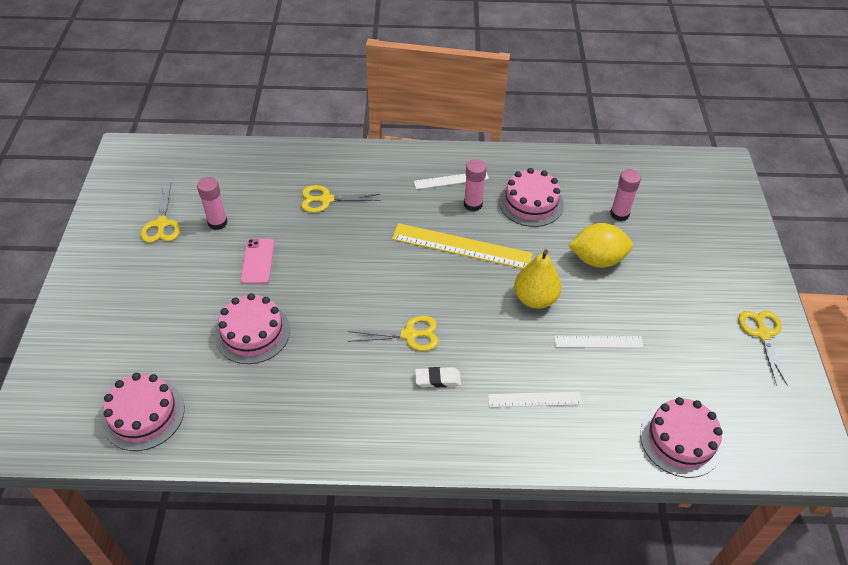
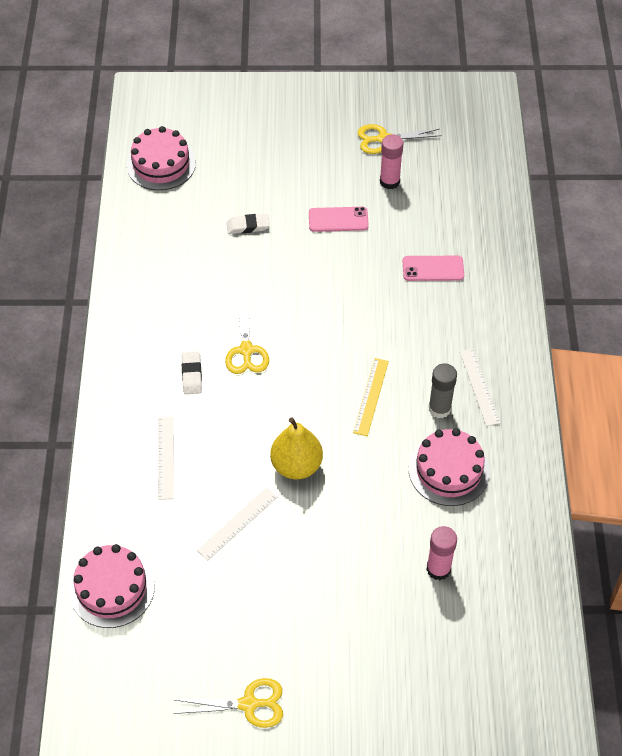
camera: 90 degrees right, 5 degrees up
pink cake [215,293,290,364] -> white eraser [227,214,270,234]
yellow scissors [301,185,380,213] -> pink phone [402,256,464,281]
yellow ruler [392,223,533,269] -> yellow ruler [353,358,389,436], size x0.57
pink glue stick [464,159,487,211] -> grey glue stick [429,363,457,418]
white ruler [554,336,644,348] -> white ruler turned 45 degrees clockwise [197,488,277,560]
yellow lemon [568,223,633,268] -> none

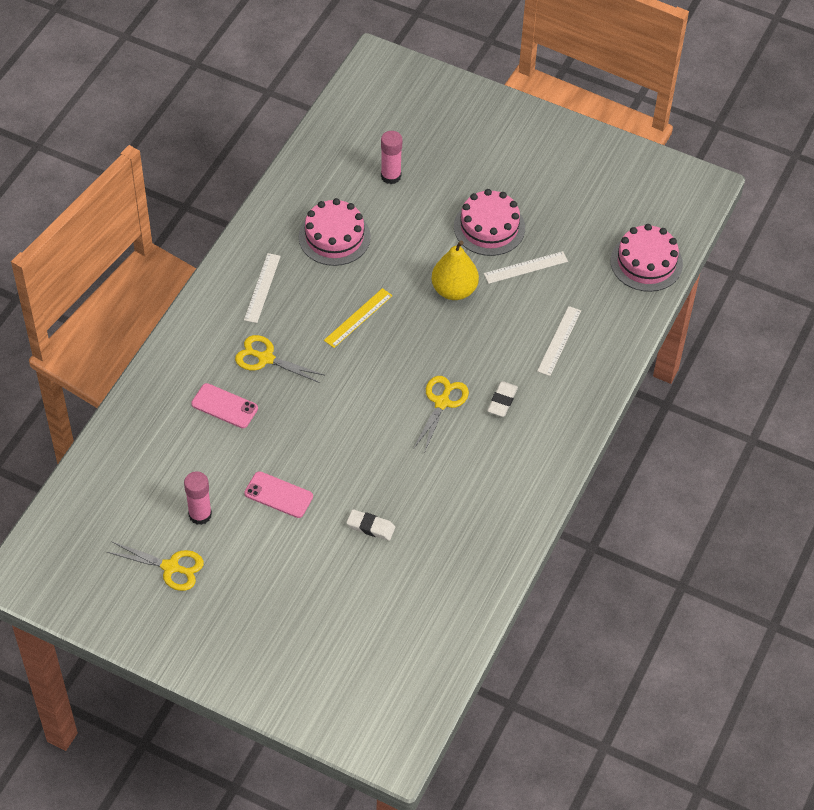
camera: 155 degrees left, 0 degrees up
pink cake [126,126,196,190] -> pink cake moved to [454,189,525,256]
yellow scissors [174,678,283,728] -> yellow scissors moved to [235,335,324,383]
grey glue stick [429,363,457,418] -> none

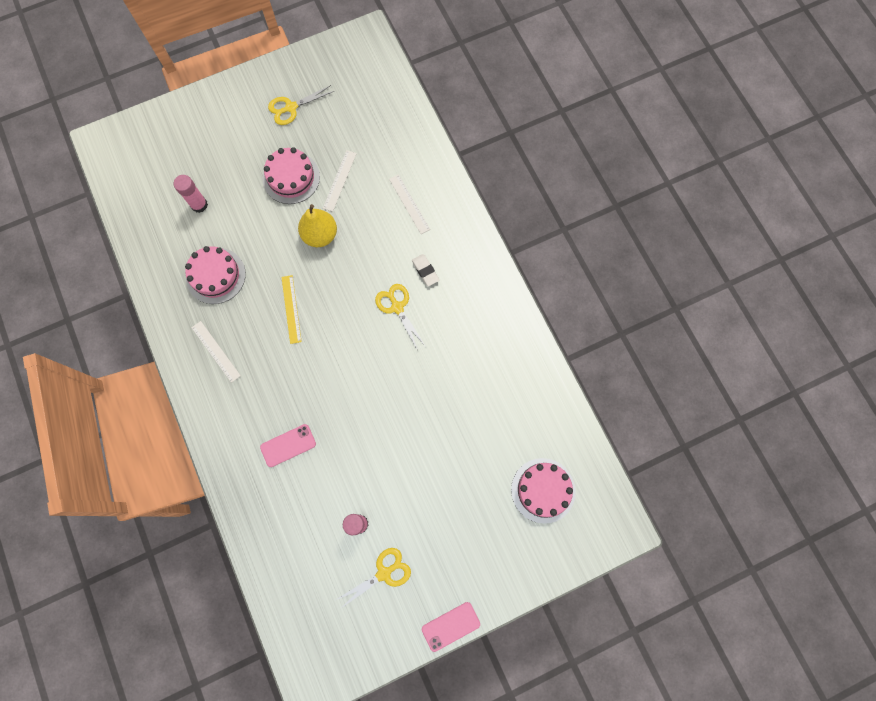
camera: 50 degrees left, 20 degrees up
yellow scissors [235,335,324,383] -> yellow scissors moved to [268,85,334,125]
pink phone [244,471,313,518] -> pink phone moved to [422,602,480,652]
white eraser [346,509,395,541] -> none
pink cake [610,224,683,292] -> pink cake moved to [511,458,576,524]

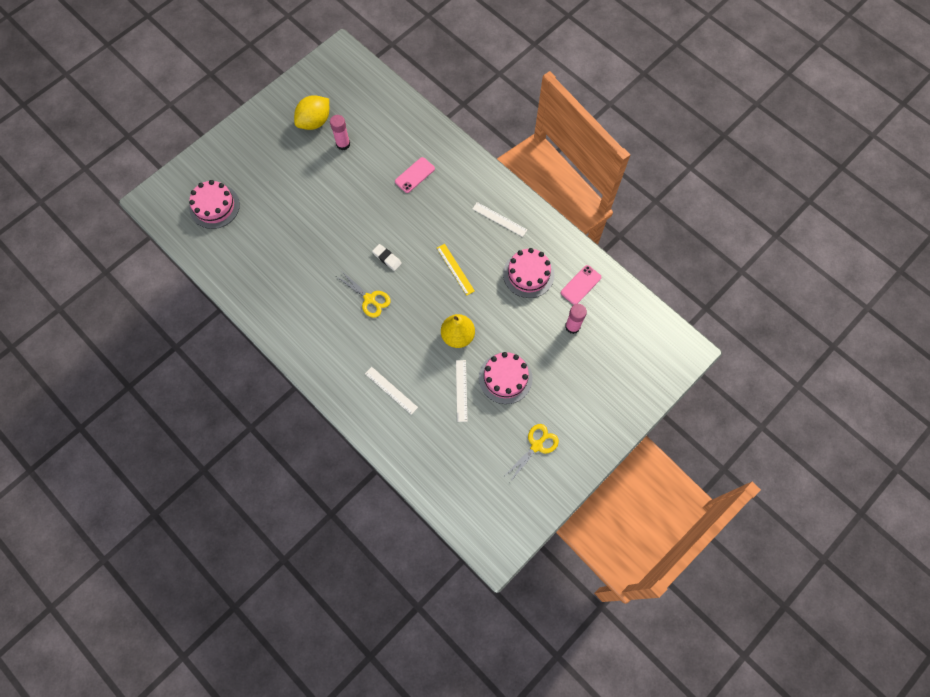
camera: 160 degrees right, 5 degrees down
yellow scissors [334,548,411,609] -> yellow lemon [294,95,329,130]
white eraser [412,254,439,286] -> white eraser moved to [372,244,402,271]
pink phone [422,602,480,652] -> pink phone moved to [561,265,601,305]

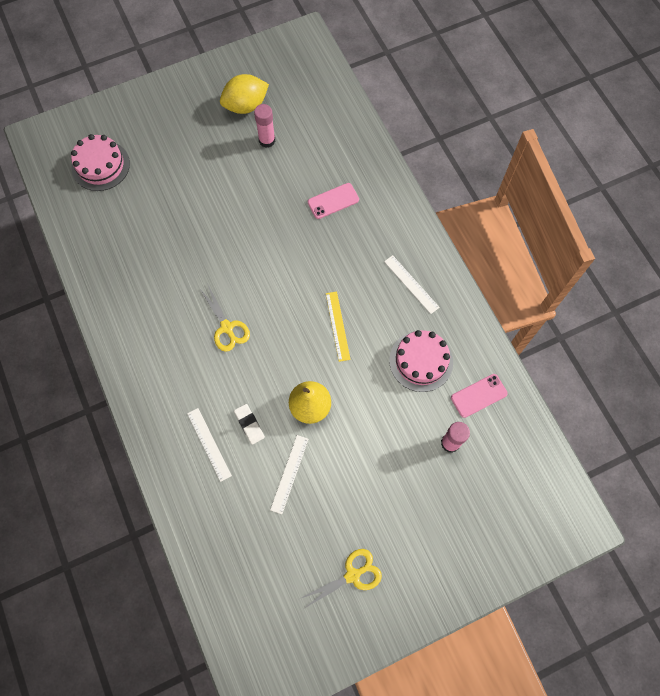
camera: 20 degrees right, 0 degrees up
white eraser [372,244,402,271] -> white eraser moved to [234,404,265,445]
pink cake [479,352,533,404] -> none

